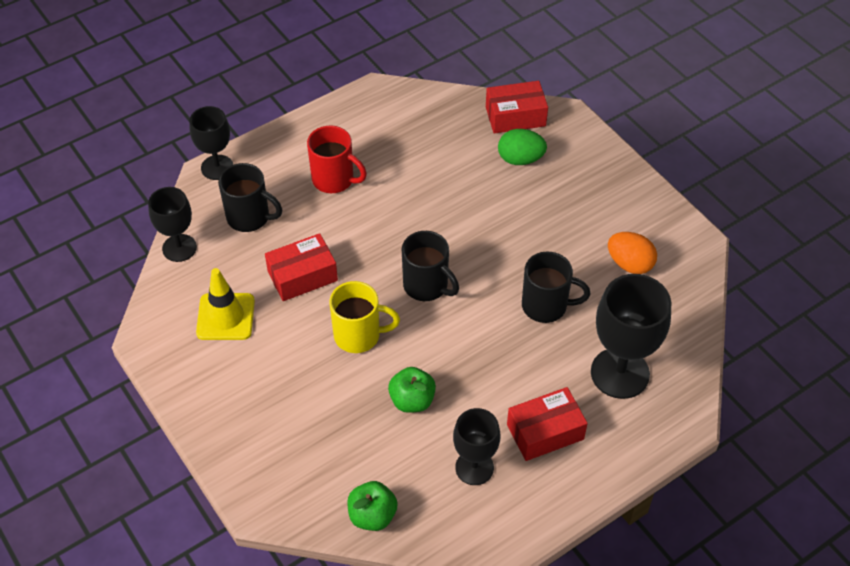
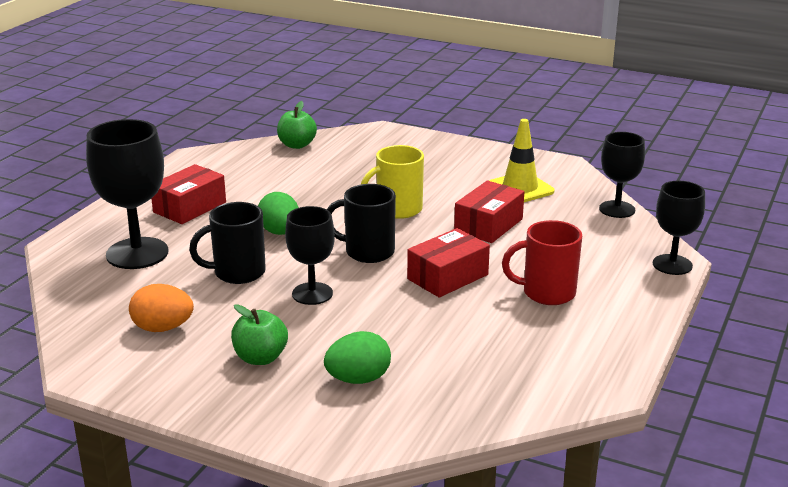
camera: 150 degrees right, 25 degrees down
black mug [218,163,282,232] -> none
green apple [388,367,436,413] -> green apple moved to [231,304,288,365]
black goblet [453,408,500,485] -> black goblet moved to [285,206,335,305]
red box [486,81,548,134] -> red box moved to [407,228,490,298]
none -> green egg [258,192,299,235]

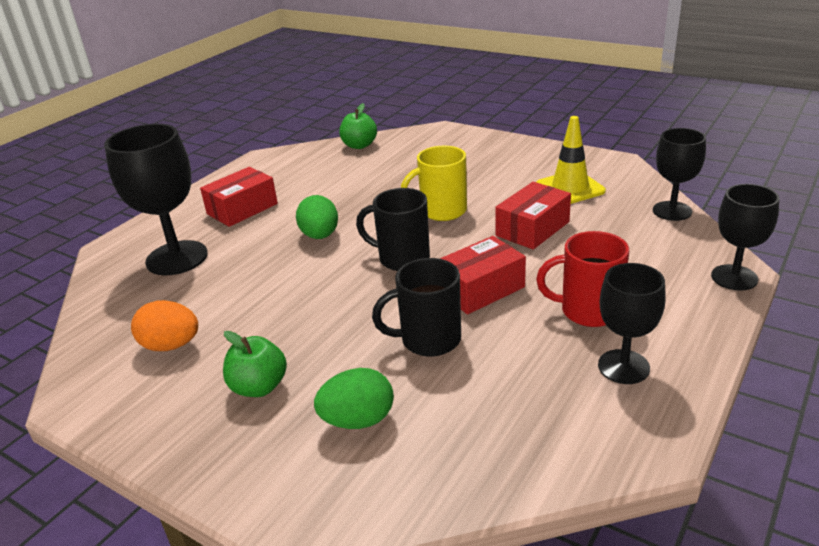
camera: 10 degrees right, 5 degrees up
black mug [189,202,266,284] -> black mug moved to [372,258,461,357]
black goblet [285,206,335,305] -> black goblet moved to [598,263,665,384]

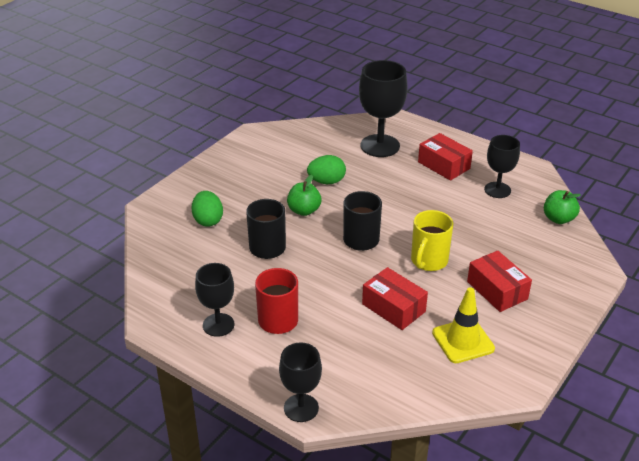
camera: 90 degrees right, 5 degrees up
orange egg [131,300,198,351] -> none
green apple [223,331,287,397] -> green apple moved to [287,175,322,216]
green egg [296,195,338,239] -> green egg moved to [307,155,346,184]
yellow mug [401,146,467,221] -> yellow mug turned 135 degrees counterclockwise [411,210,453,271]
red box [440,236,526,314] -> red box moved to [467,251,532,312]
black goblet [653,128,706,221] -> black goblet moved to [484,135,520,198]

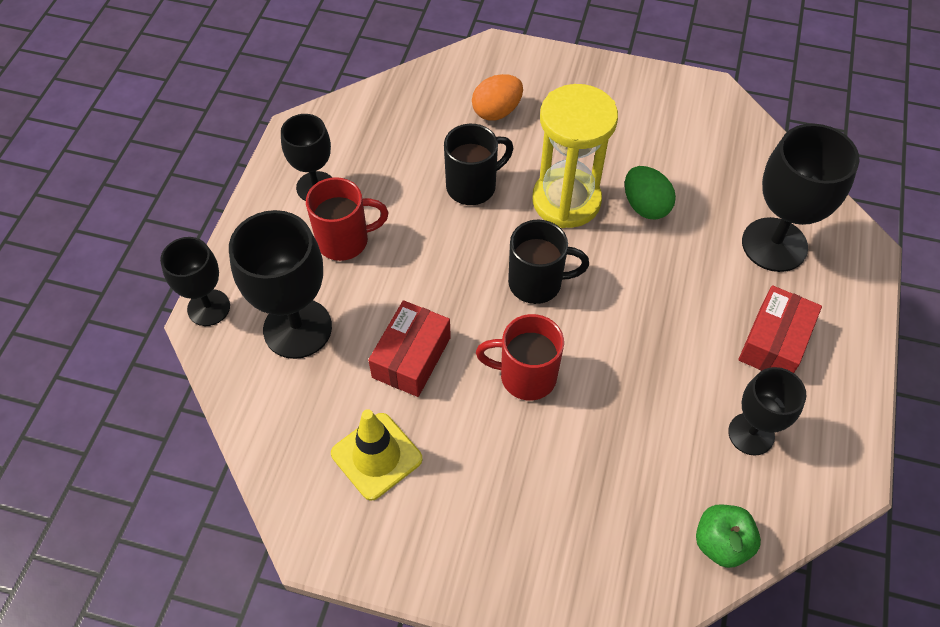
camera: 70 degrees right, 20 degrees up
green egg [192,191,223,227] -> orange egg [472,74,523,121]
green apple [287,175,322,216] -> yellow hourglass [532,84,618,228]
yellow mug [411,210,453,271] -> red mug [476,314,564,401]
red box [467,251,532,312] -> none
none -> black goblet [229,210,332,359]

